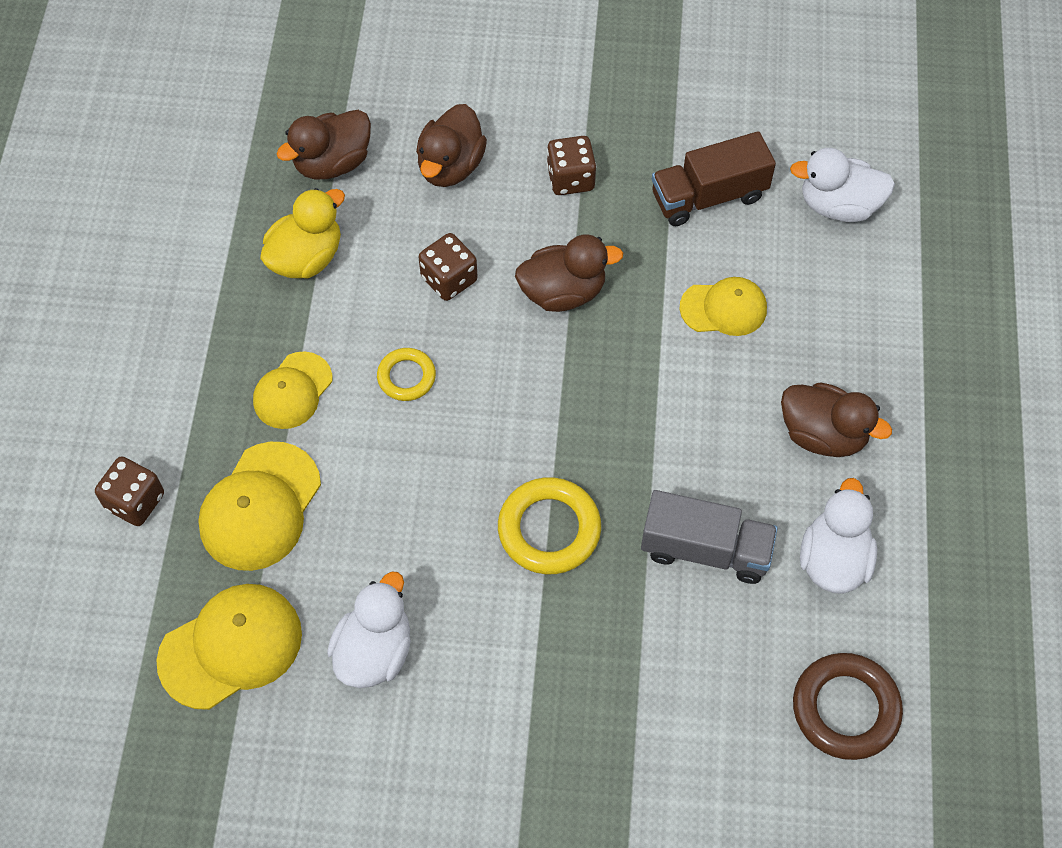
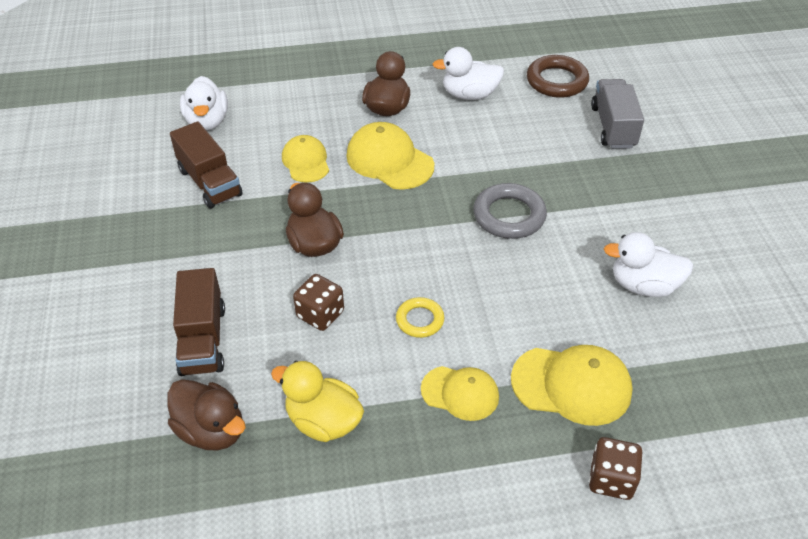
camera: 105 degrees left, 15 degrees down
yellow cap [157,584,302,710] -> yellow cap moved to [346,122,434,190]
brown duck [416,104,487,187] -> brown truck [173,268,225,376]
yellow ring [498,477,601,574] -> grey ring [473,183,547,239]
brown dice [547,136,597,195] -> none
grey truck [641,490,778,584] -> grey truck moved to [591,79,644,149]

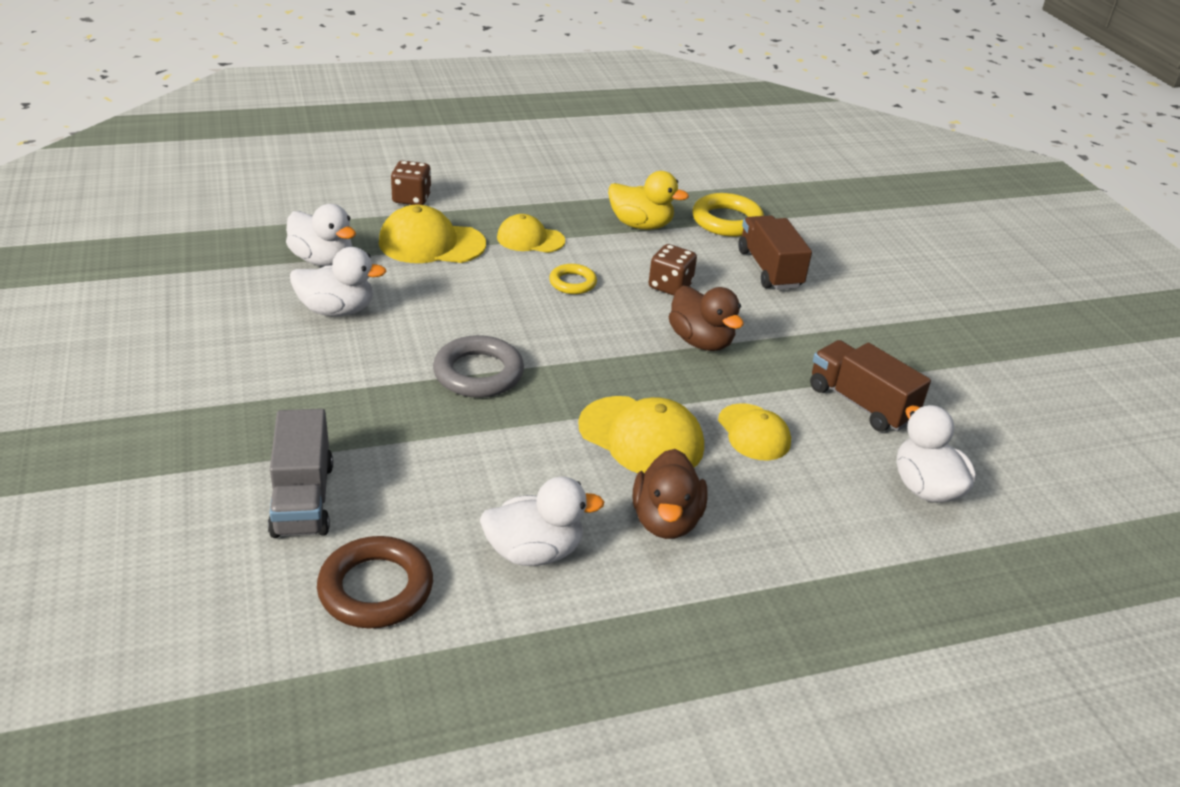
camera: 170 degrees right, 10 degrees down
brown duck [167,379,246,451] -> yellow ring [692,193,764,237]
none -> white duck [286,204,356,266]

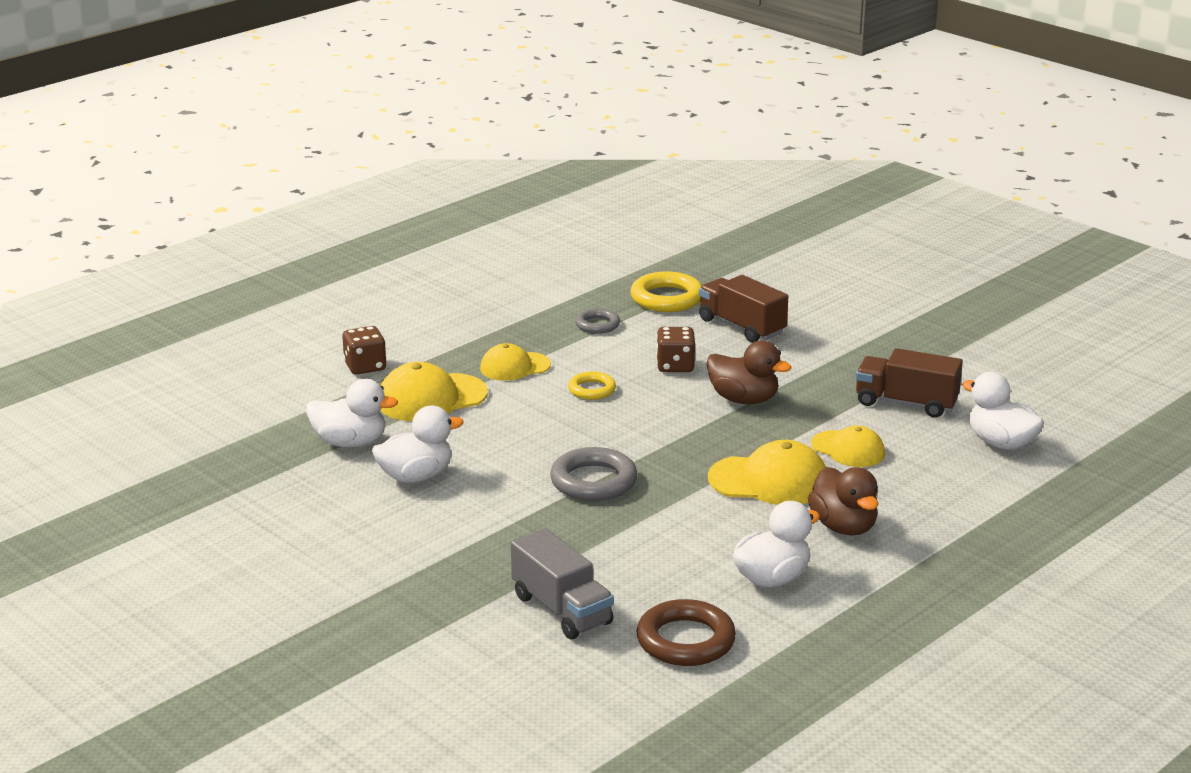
camera: 25 degrees left, 10 degrees down
yellow duck [608,171,689,230] -> grey ring [575,308,620,334]

